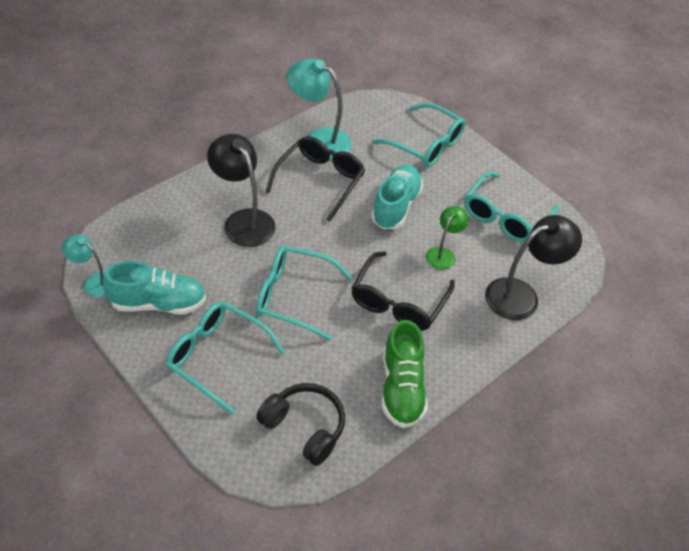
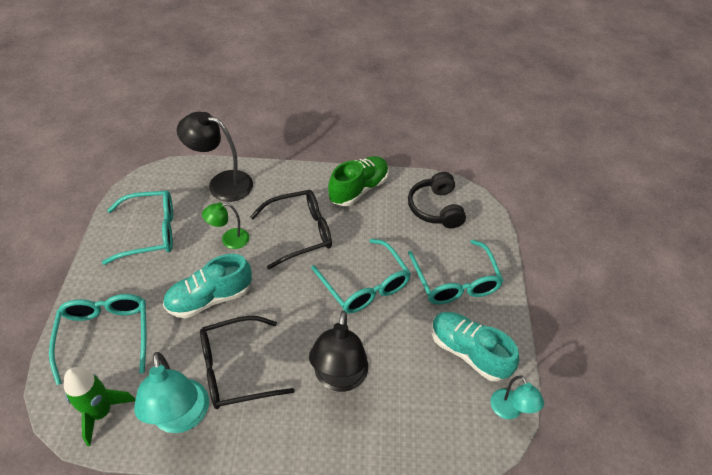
camera: 135 degrees left, 0 degrees up
none -> green rocket [64,367,136,446]

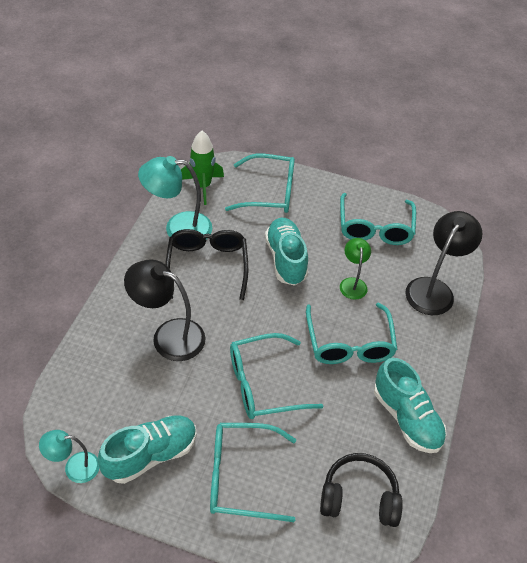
camera: 105 degrees right, 0 degrees up
black glasses [250,190,332,269] -> turquoise glasses [306,303,397,364]
green shoe [328,156,389,206] -> turquoise shoe [374,358,447,453]

